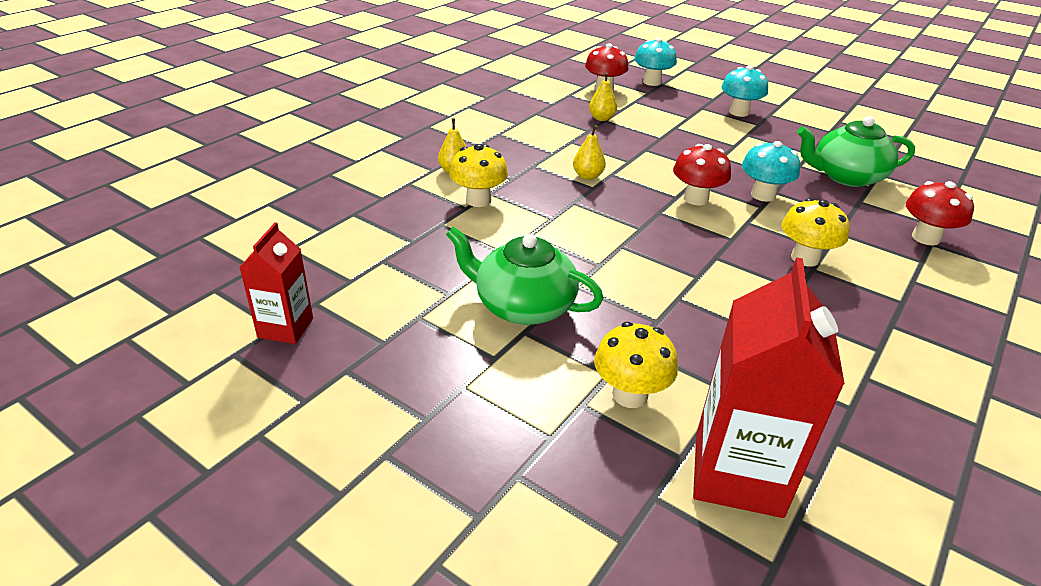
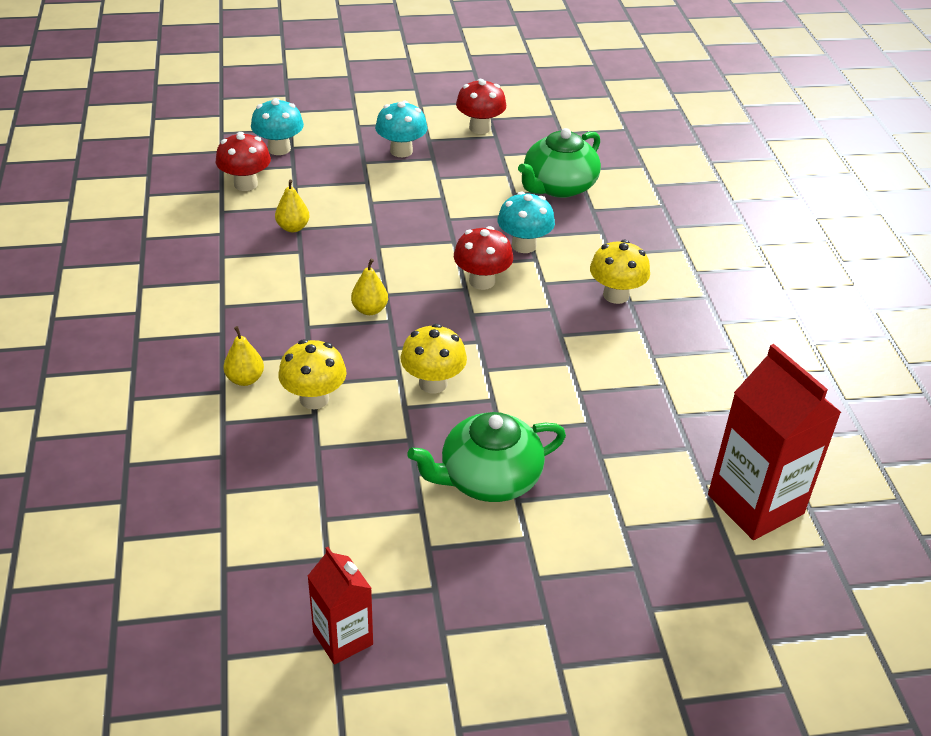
camera: 45 degrees left, 5 degrees up
yellow mushroom [594,322,678,408] -> yellow mushroom moved to [401,324,467,394]
red mushroom [906,181,974,246] -> red mushroom moved to [456,79,506,134]

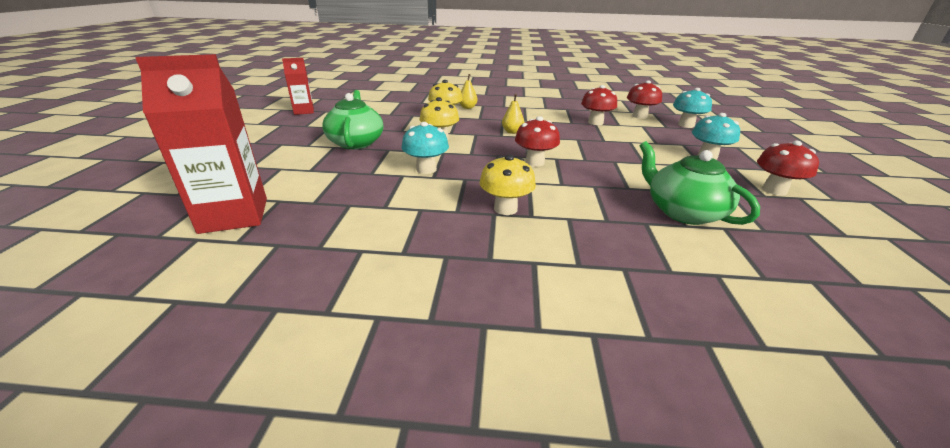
camera: 105 degrees right, 10 degrees down
yellow pear [275,180,309,232] -> red mushroom [581,85,617,125]
turquoise mushroom [498,192,555,253] -> turquoise mushroom moved to [402,122,449,174]

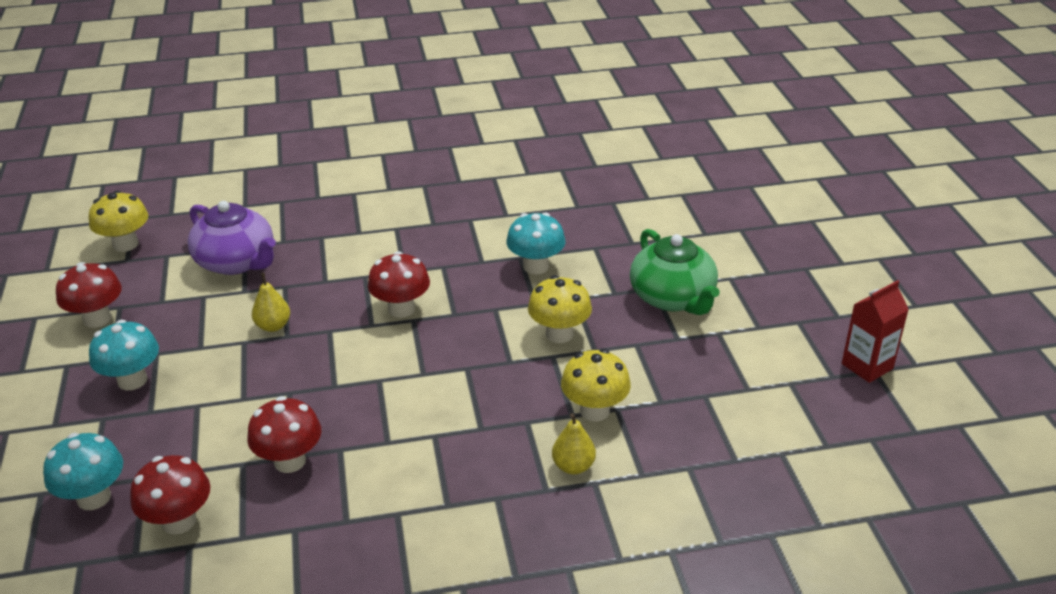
camera: 165 degrees right, 5 degrees up
red carton [135,54,267,234] -> none
yellow mushroom [480,154,536,215] -> yellow mushroom moved to [89,191,148,252]
yellow pear [502,94,524,134] -> yellow pear moved to [252,273,290,332]
green teapot [639,141,760,225] -> purple teapot [188,201,276,275]

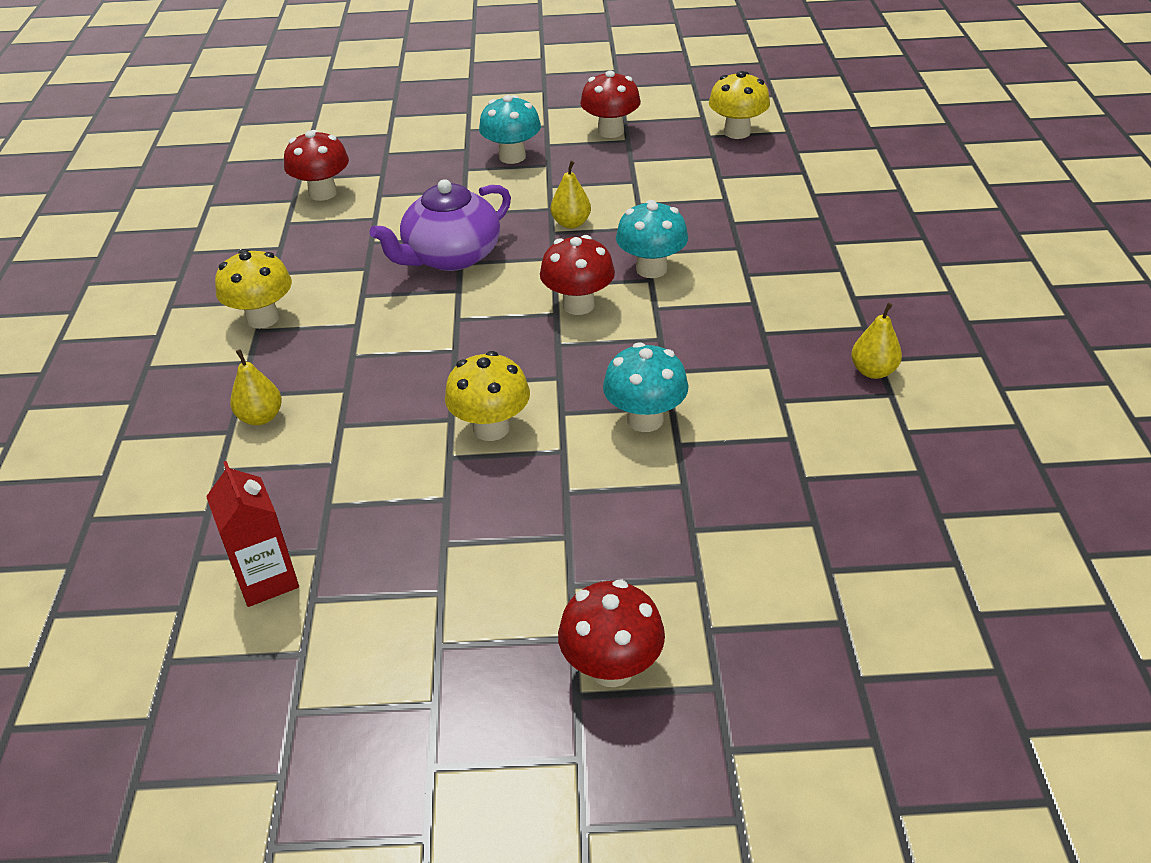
camera: 100 degrees right, 5 degrees up
turquoise mushroom [43,433,123,510] -> turquoise mushroom moved to [616,200,688,278]
purple teapot [188,201,276,275] -> purple teapot moved to [369,179,511,271]
red mushroom [247,396,321,473] -> red mushroom moved to [558,580,665,687]
yellow mushroom [561,349,631,422] -> yellow mushroom moved to [215,249,292,329]
green teapot [630,229,720,315] -> none
red carton [842,280,909,383] -> red carton moved to [206,461,299,607]
none -> yellow pear [851,303,902,379]

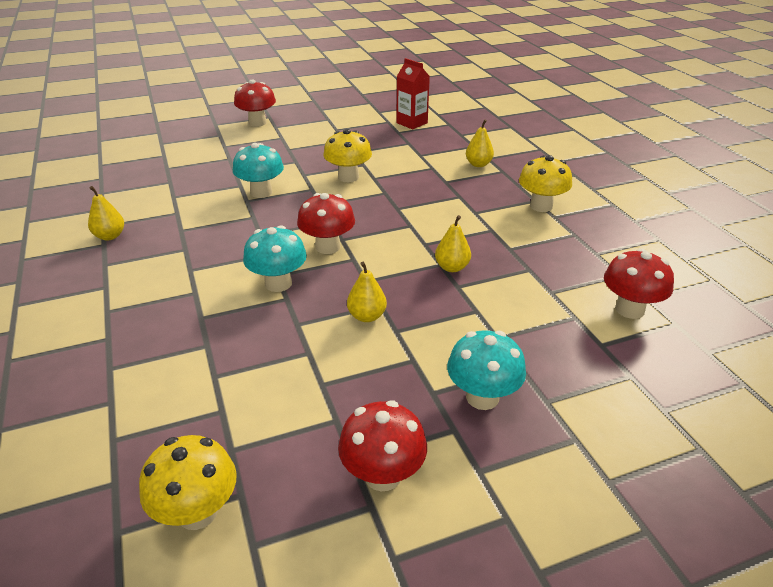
camera: 160 degrees right, 5 degrees down
purple teapot [369,179,511,271] -> yellow pear [435,215,471,272]

